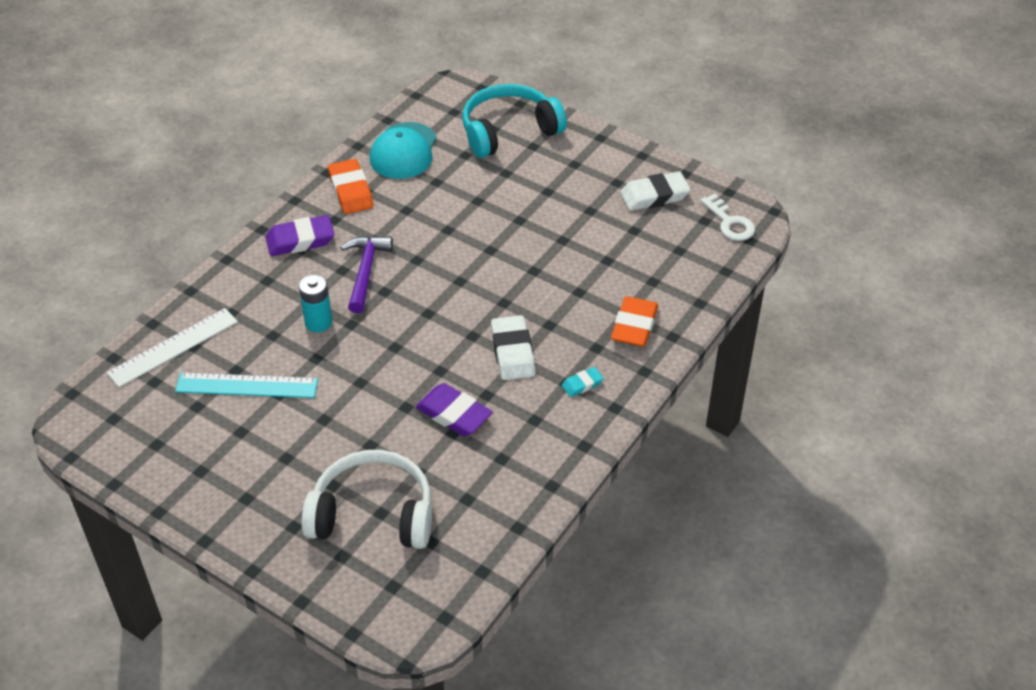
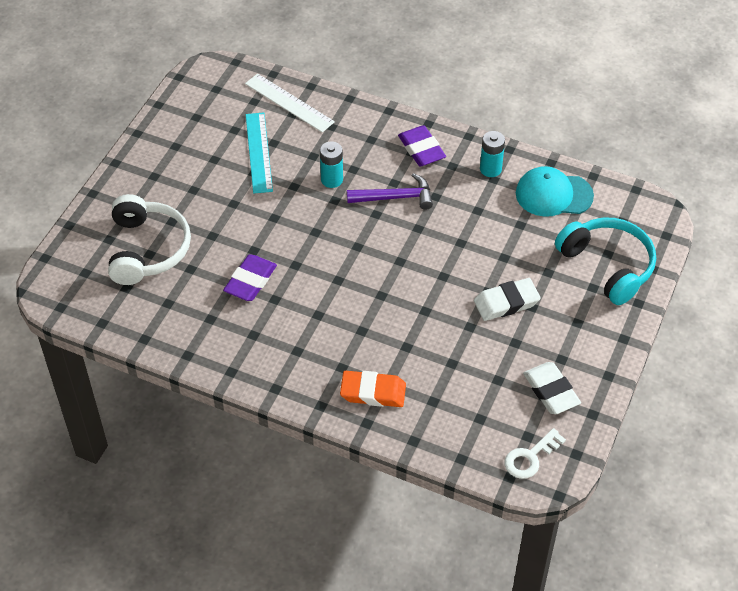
camera: 80 degrees right, 5 degrees up
orange eraser [328,159,374,214] -> turquoise battery [480,131,505,177]
white eraser [491,315,536,380] -> white eraser moved to [474,278,540,321]
turquoise eraser [562,367,604,397] -> none

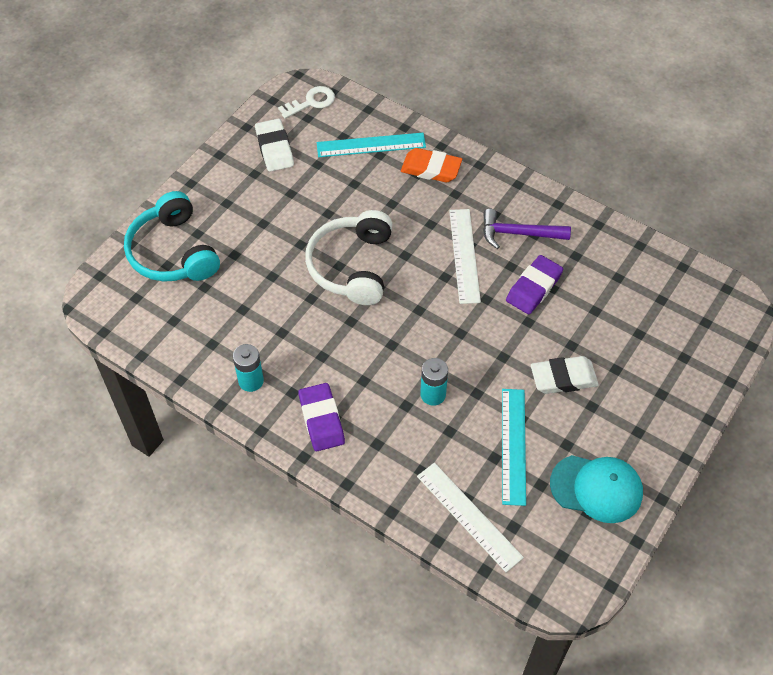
camera: 170 degrees left, 5 degrees up
white headphones [108,194,191,285] -> white headphones moved to [305,210,393,305]
purple hammer [347,173,433,210] -> purple hammer moved to [483,209,571,249]
white eraser [474,278,540,321] -> white eraser moved to [531,356,599,394]
turquoise cap [516,166,594,217] -> turquoise cap moved to [550,455,643,523]
none -> turquoise ruler [317,133,426,157]
none -> white ruler [449,209,481,304]

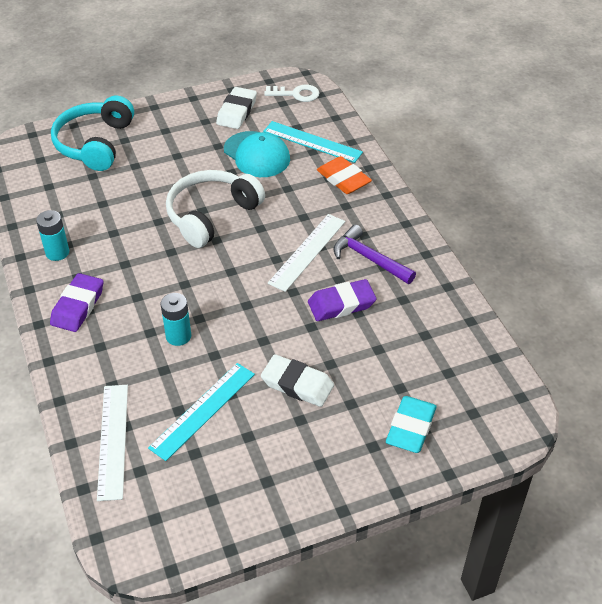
camera: 35 degrees right, 10 degrees down
turquoise cap [550,455,643,523] -> turquoise cap moved to [224,131,290,177]
none -> turquoise eraser [386,396,437,453]

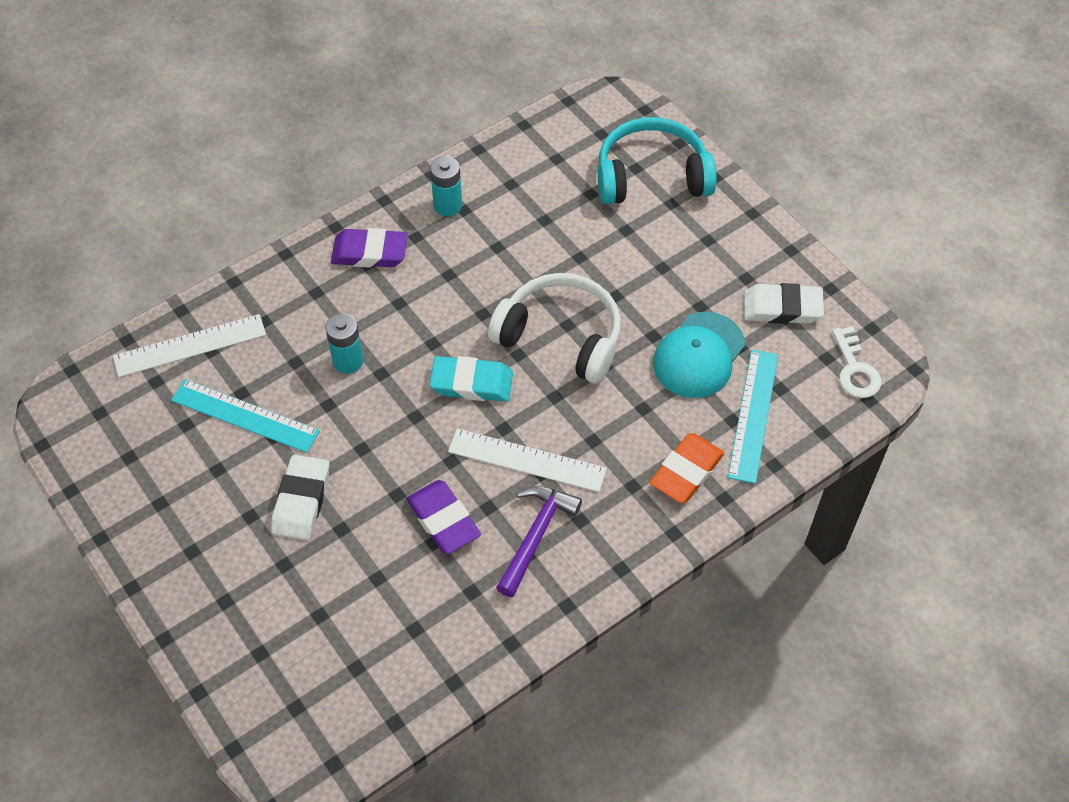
camera: 75 degrees right, 10 degrees up
turquoise eraser [386,396,437,453] -> turquoise eraser moved to [429,356,513,402]

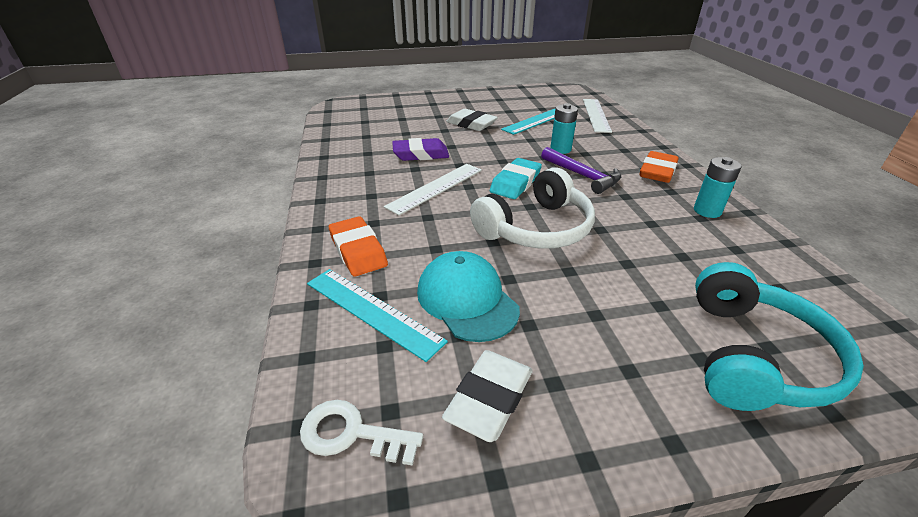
camera: 115 degrees right, 20 degrees down
purple eraser [331,228,408,268] -> orange eraser [640,151,679,183]
purple hammer [496,486,582,597] -> purple hammer moved to [541,147,621,194]

